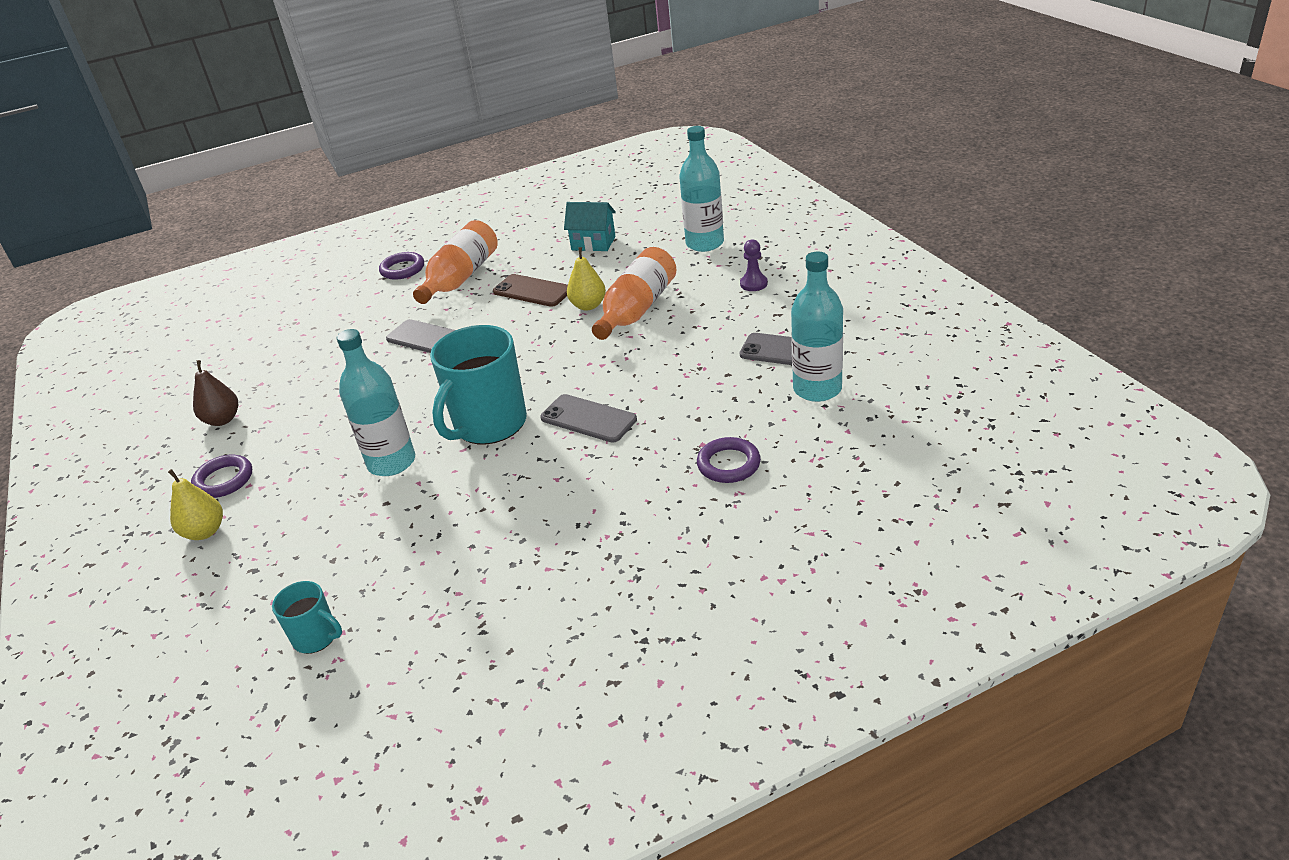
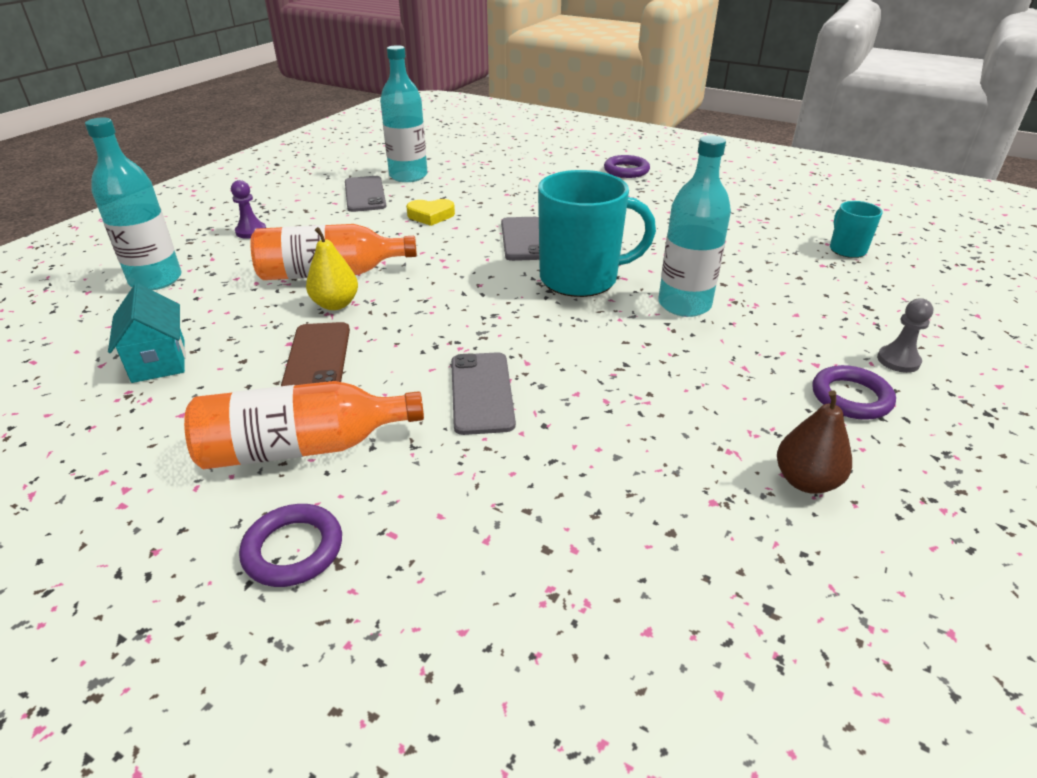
camera: 130 degrees left, 0 degrees up
yellow pear [168,469,223,540] -> grey pawn [877,298,933,373]
purple ring [697,437,761,483] -> purple ring moved to [604,155,650,178]
none -> yellow heart [406,199,455,226]

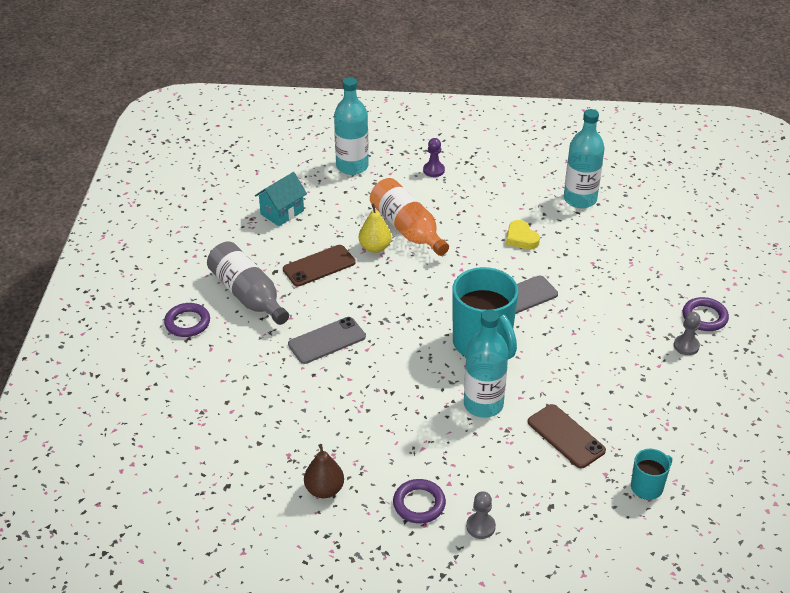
camera: 65 degrees right, 5 degrees up
orange bottle [184,381,424,469] -> grey bottle [207,242,289,325]
grey phone [345,176,387,212] -> none
none -> brown phone [528,404,606,468]
none -> grey pawn [674,312,701,355]

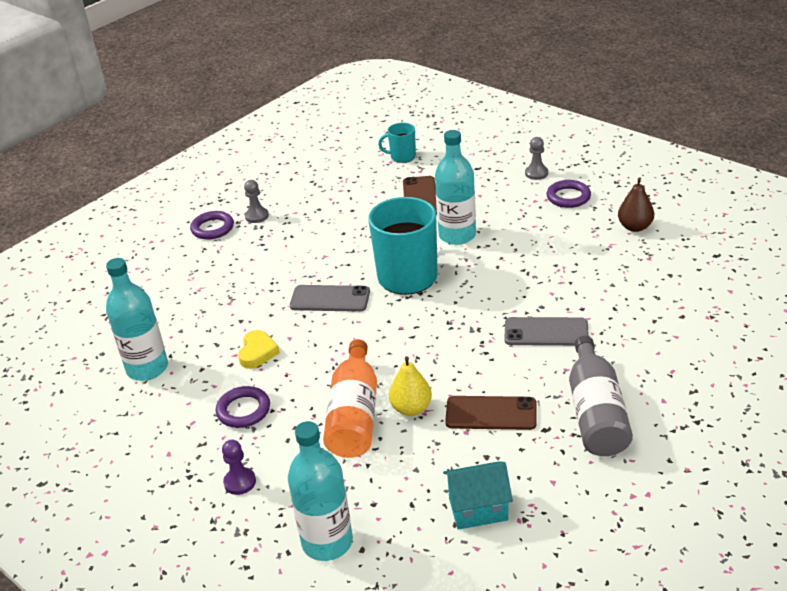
camera: 140 degrees left, 5 degrees down
purple ring [164,303,210,337] -> purple ring moved to [216,386,270,428]

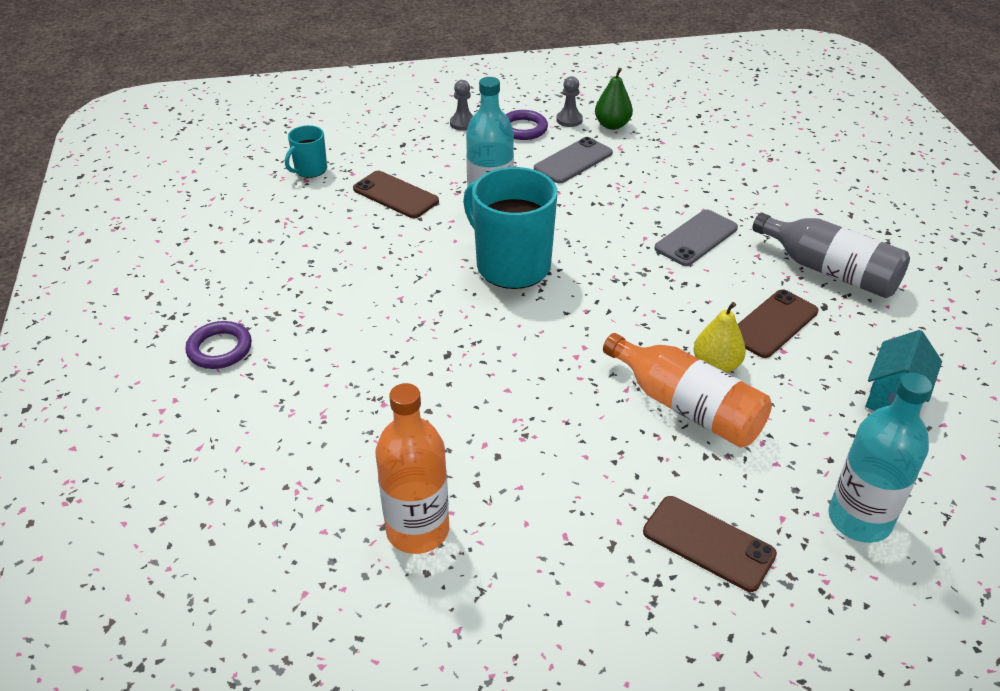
camera: 55 degrees left, 5 degrees up
turquoise bottle [106,258,168,381] -> orange bottle [375,383,449,554]
purple ring [216,386,270,428] -> none
purple pawn [222,440,256,495] -> brown phone [643,496,777,592]
yellow heart [238,330,280,369] -> none
grey pawn [244,180,269,223] -> grey pawn moved to [556,76,583,127]
grey phone [290,285,370,312] -> grey phone moved to [534,137,613,184]
brown pear [618,177,654,232] -> green pear [595,68,633,130]

